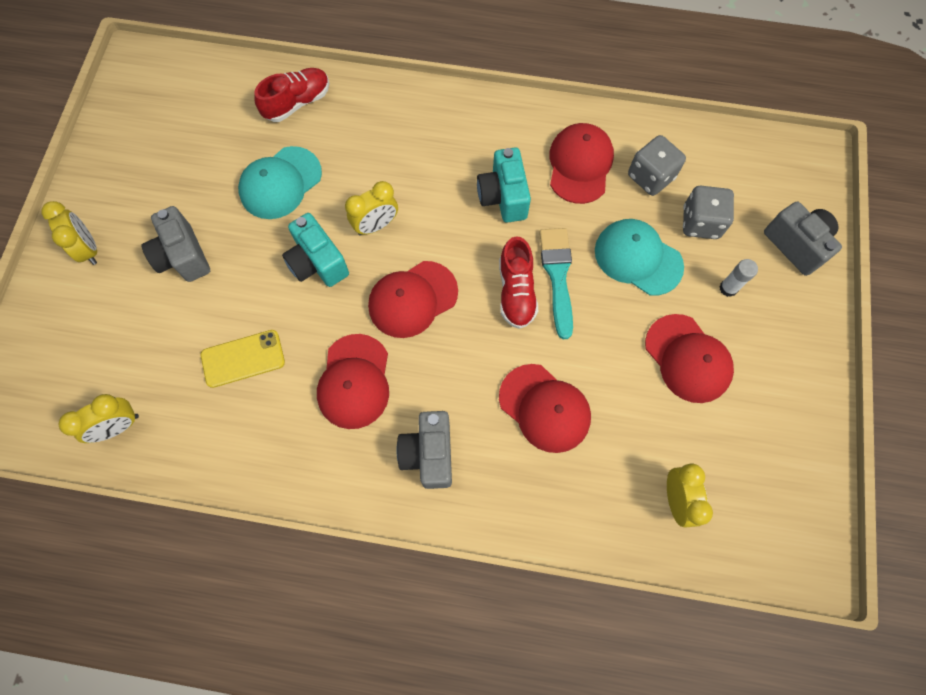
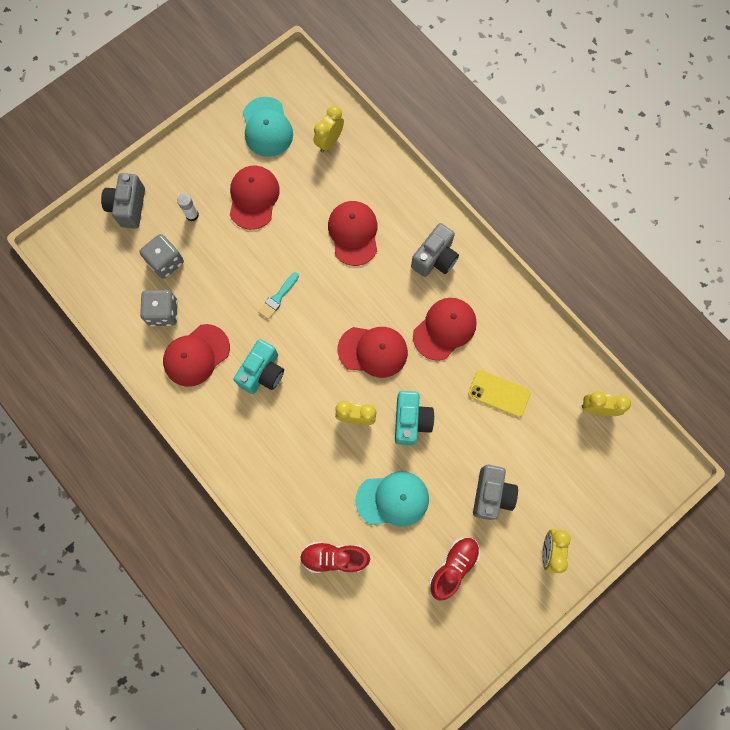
camera: 140 degrees left, 5 degrees up
red shoe [499,236,538,329] -> red shoe moved to [429,538,480,600]
turquoise brush [539,228,573,339] -> turquoise brush [258,272,299,320], size x0.64
turquoise cap [595,219,684,296] -> turquoise cap moved to [243,97,293,157]

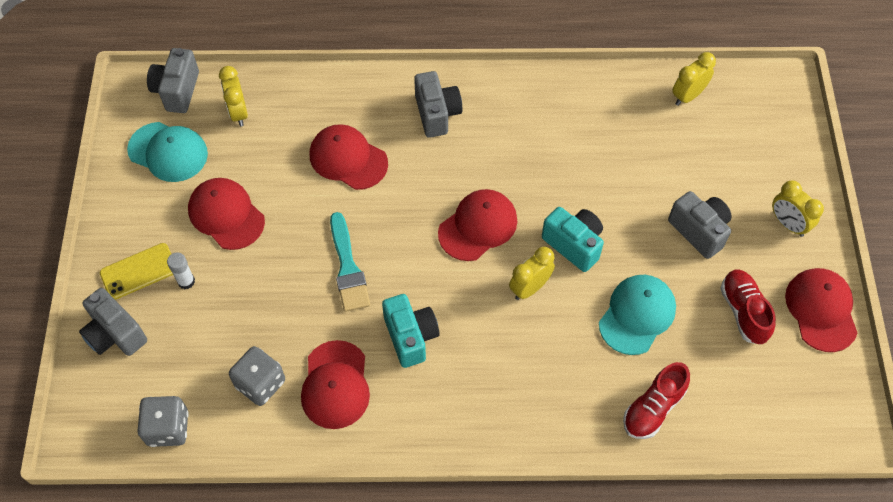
camera: 50 degrees left, 15 degrees down
grey dice [140,234,184,279] -> grey dice moved to [137,396,189,447]
turquoise brush [258,272,299,320] -> turquoise brush [330,212,370,312], size x1.57
red cap [413,298,477,361] -> red cap moved to [785,268,858,352]
yellow phone [468,370,531,417] -> yellow phone moved to [100,243,173,300]
none -> grey camera [147,48,199,113]

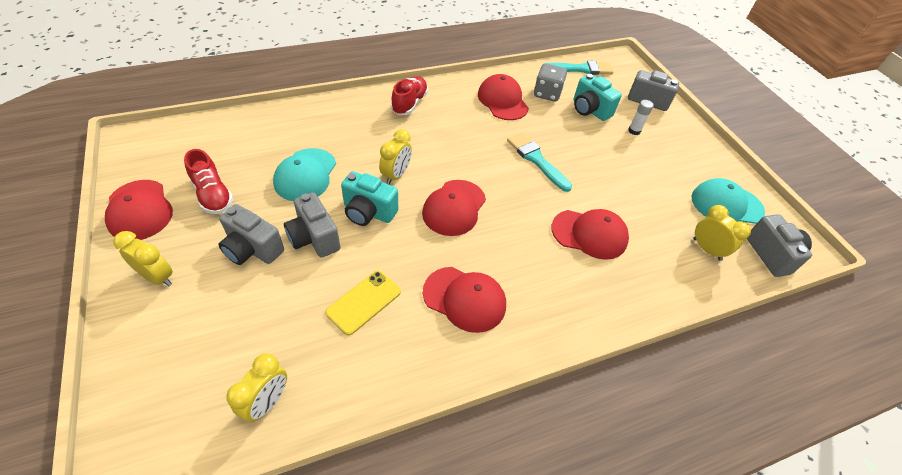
camera: 155 degrees right, 10 degrees down
yellow phone [100,243,173,300] -> yellow phone moved to [325,271,401,336]
grey dice [137,396,189,447] -> turquoise brush [542,61,614,75]
red cap [188,178,265,250] -> red cap moved to [423,267,506,333]
turquoise camera [382,294,440,368] -> turquoise camera moved to [574,74,622,121]
grey camera [414,71,462,138] -> grey camera moved to [284,192,340,258]
red shoe [623,362,690,439] -> red shoe moved to [391,76,428,115]

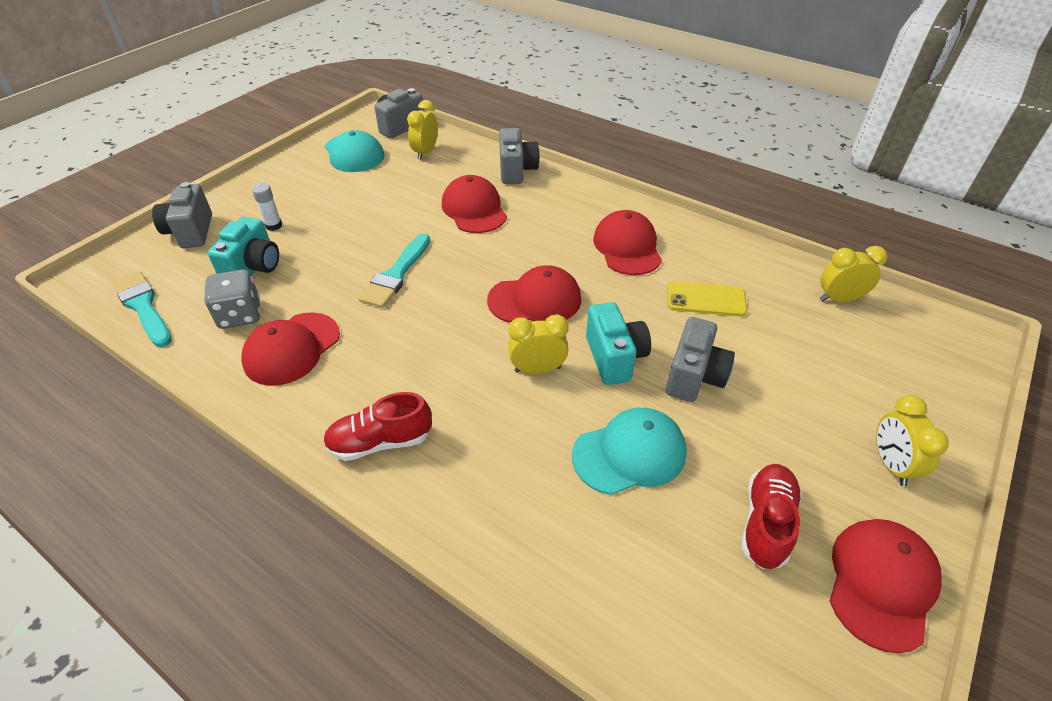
camera: 120 degrees left, 5 degrees down
grey camera [219,204,284,265] -> grey camera moved to [499,128,540,184]

